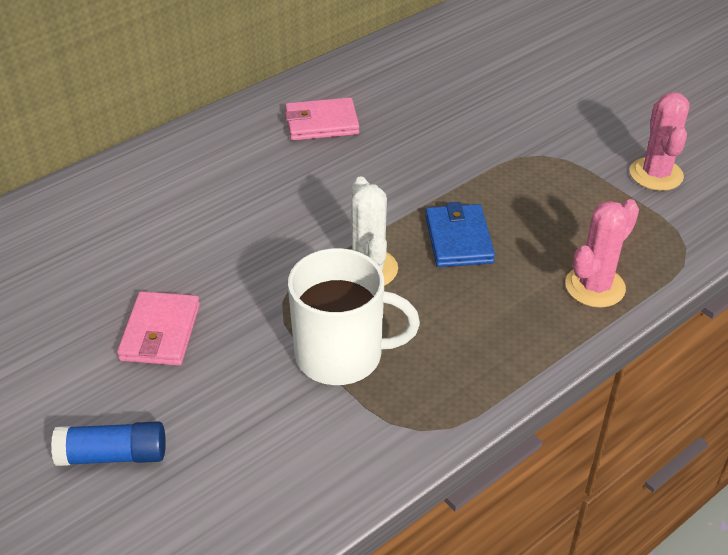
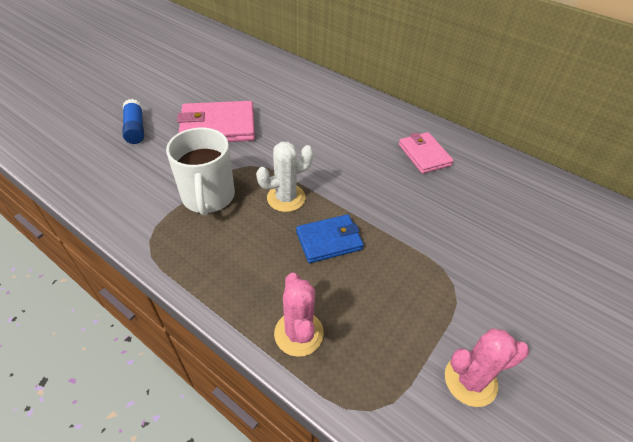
camera: 75 degrees right, 5 degrees up
pink wallet [117,291,200,366] -> pink wallet [177,101,255,142], size x1.57
pink cactus [565,199,639,308] -> pink cactus turned 45 degrees clockwise [274,273,324,357]

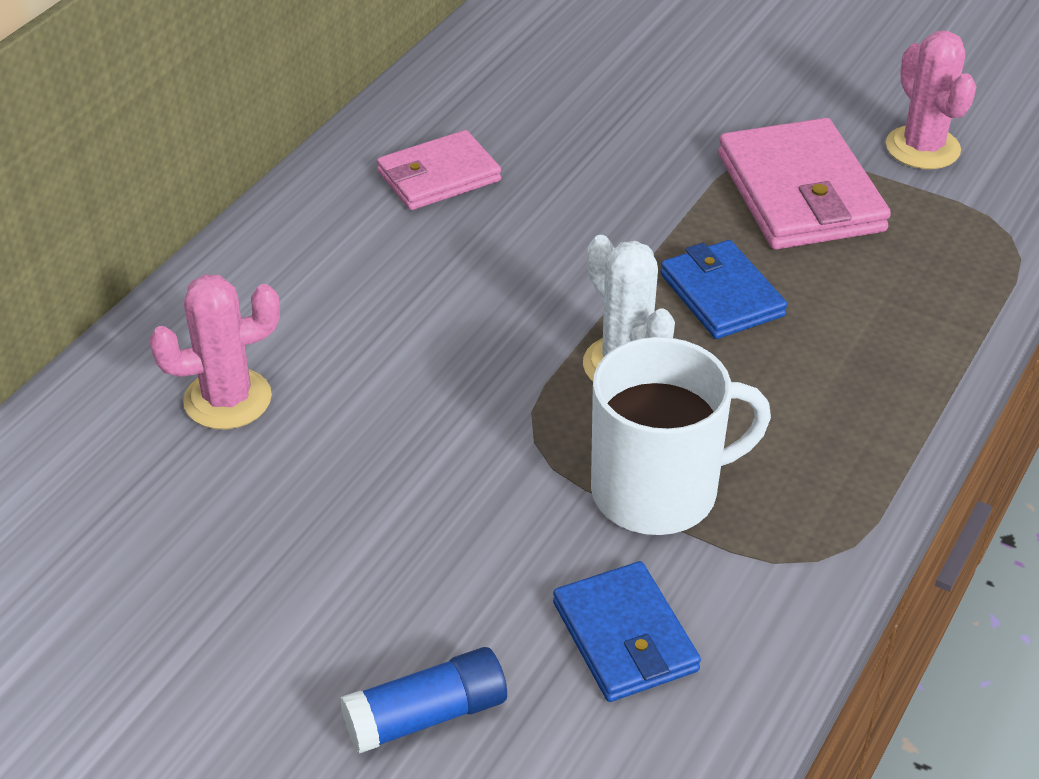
camera: 95 degrees left, 5 degrees down
pink wallet [177,101,255,142] -> pink wallet moved to [718,118,891,250]
pink cactus [274,273,324,357] -> pink cactus moved to [149,274,280,429]
none -> blue wallet [553,561,701,702]

